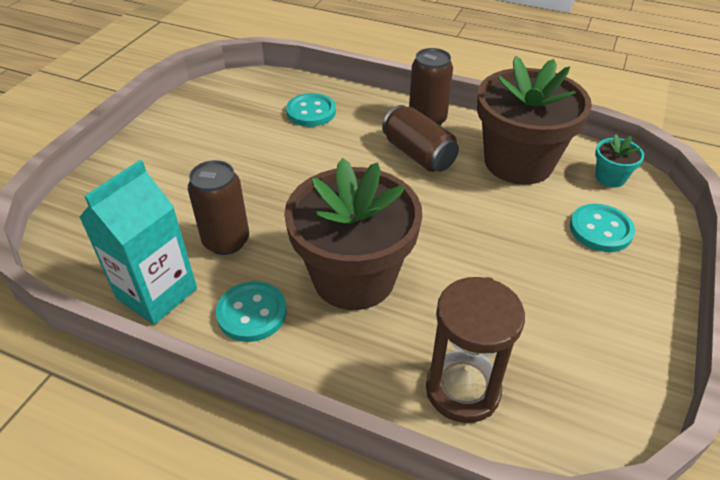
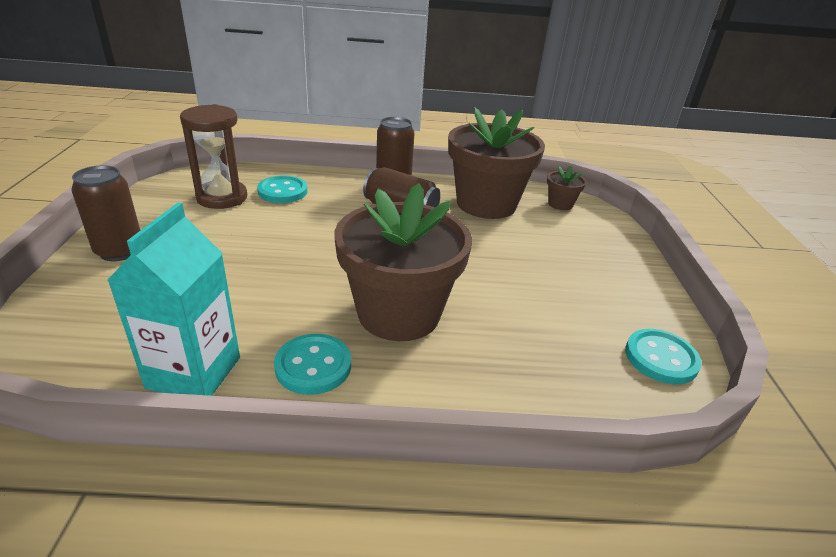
camera: 25 degrees left, 10 degrees down
brown can [188,160,249,255] -> brown can moved to [71,165,140,261]
brown hourglass [426,277,525,423] -> brown hourglass moved to [180,104,247,209]
turquoise button [570,204,635,252] -> turquoise button moved to [625,329,702,384]
turquoise flower pot [595,134,644,187] -> brown flower pot [547,166,586,210]

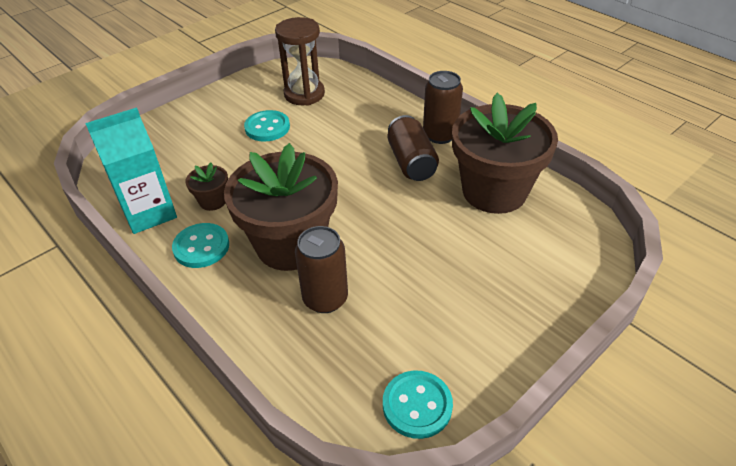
camera: 50 degrees right, 10 degrees up
brown can [71,165,140,261] -> brown can moved to [295,226,348,313]
turquoise button [257,175,307,203] -> turquoise button moved to [244,110,290,142]
brown flower pot [547,166,586,210] -> brown flower pot moved to [185,163,228,211]

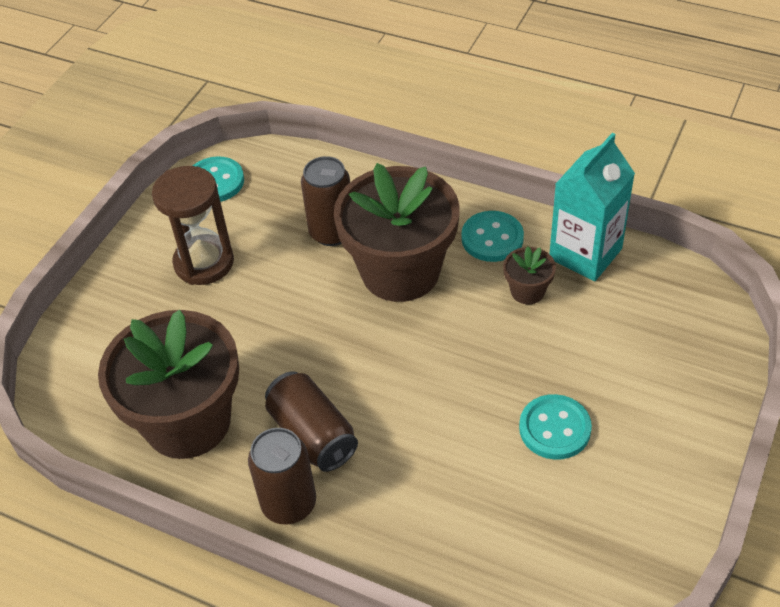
camera: 160 degrees right, 5 degrees up
brown hourglass [275,17,325,106] -> brown hourglass moved to [152,166,234,285]

